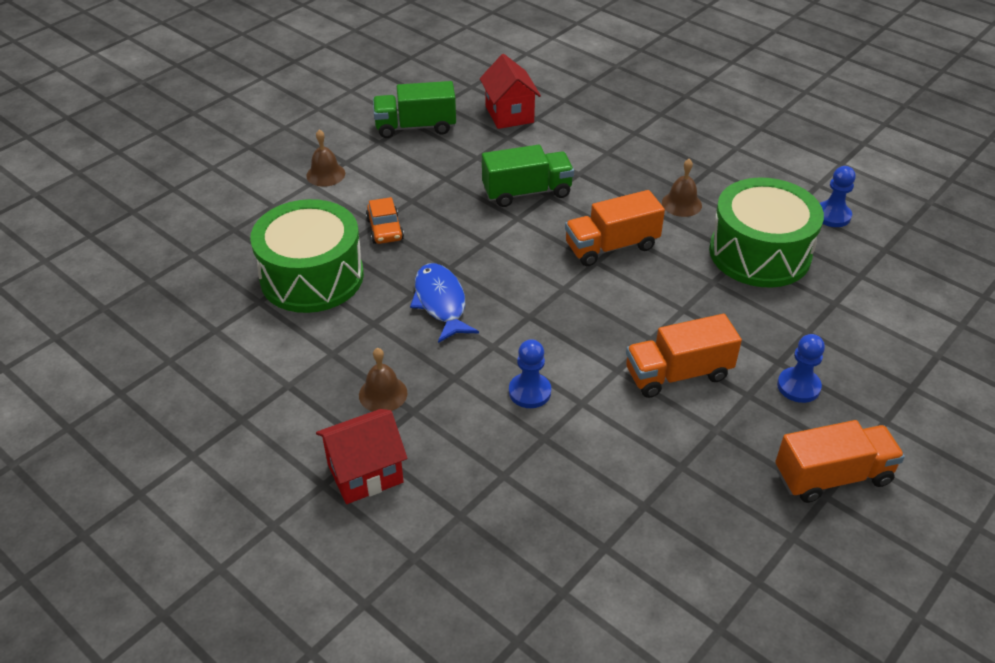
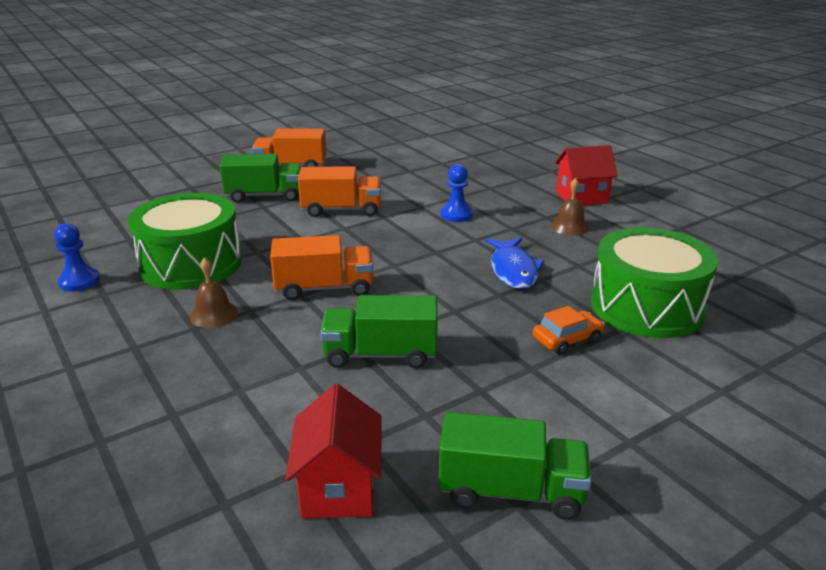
camera: 165 degrees left, 15 degrees down
brown bell [306,130,345,187] -> none
orange car [366,197,404,244] -> orange car turned 60 degrees clockwise [533,306,604,355]
blue pawn [777,334,825,403] -> green truck [220,154,302,203]

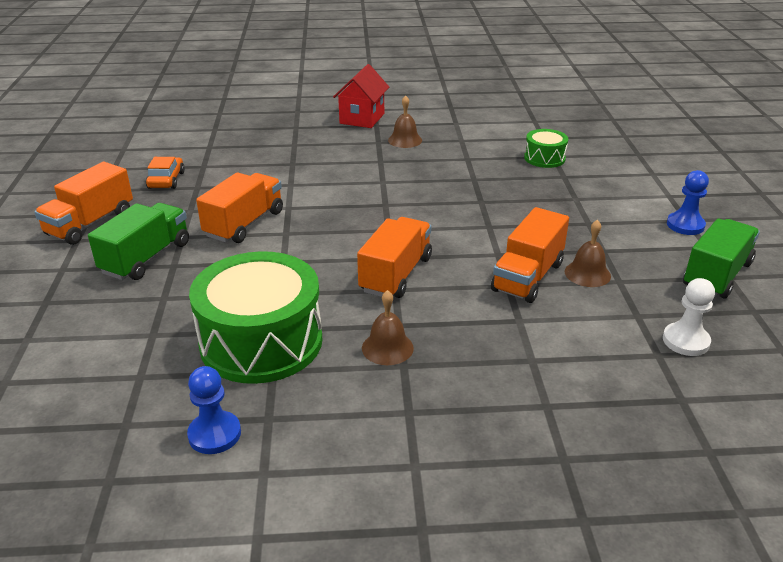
camera: 60 degrees left, 5 degrees up
red house [285,384,382,518] -> white pawn [663,278,715,356]
green truck [320,295,438,369] -> orange truck [491,207,569,303]
blue pawn [440,164,473,222] -> blue pawn moved to [667,170,709,235]
blue fish [486,238,544,289] -> none
orange car [533,306,604,355] -> orange car moved to [146,157,185,189]
green drum [591,227,718,338] -> green drum [524,129,568,168], size x0.48
none -> brown bell [565,220,611,287]

